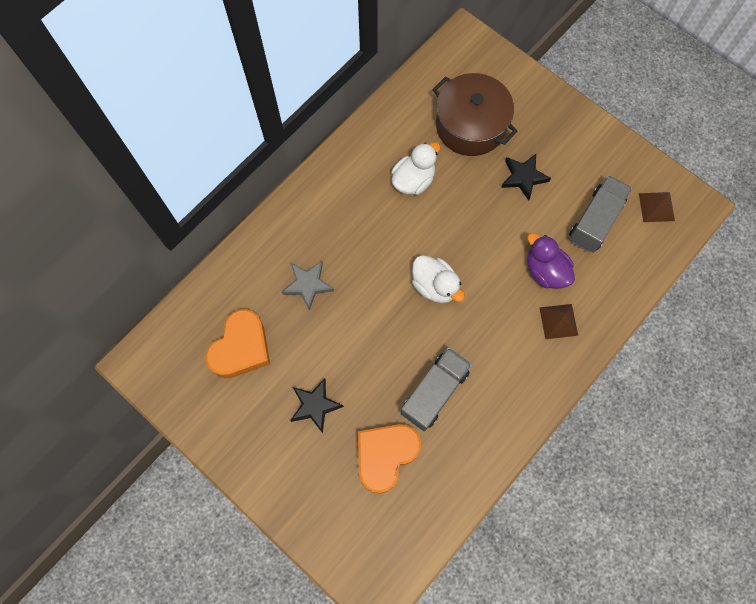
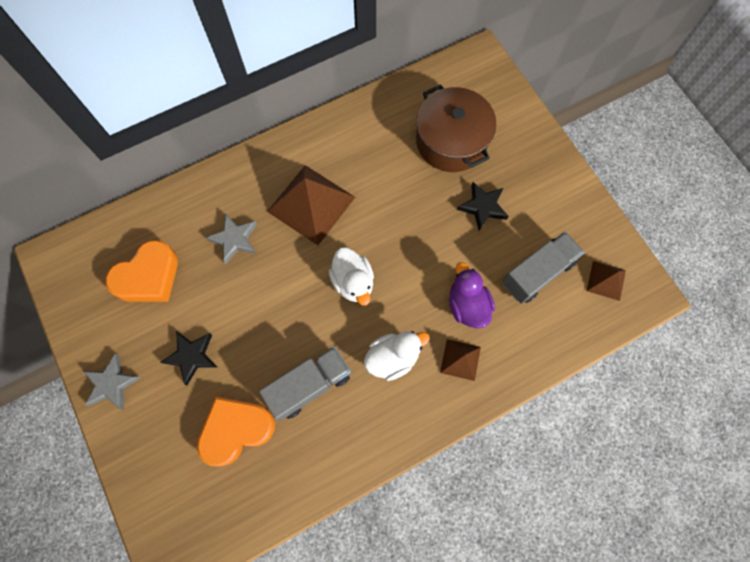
camera: 20 degrees right, 0 degrees up
white duck [391,142,440,195] -> white duck moved to [364,331,430,381]
none -> grey star [83,354,141,410]
none -> brown pyramid [267,165,355,245]

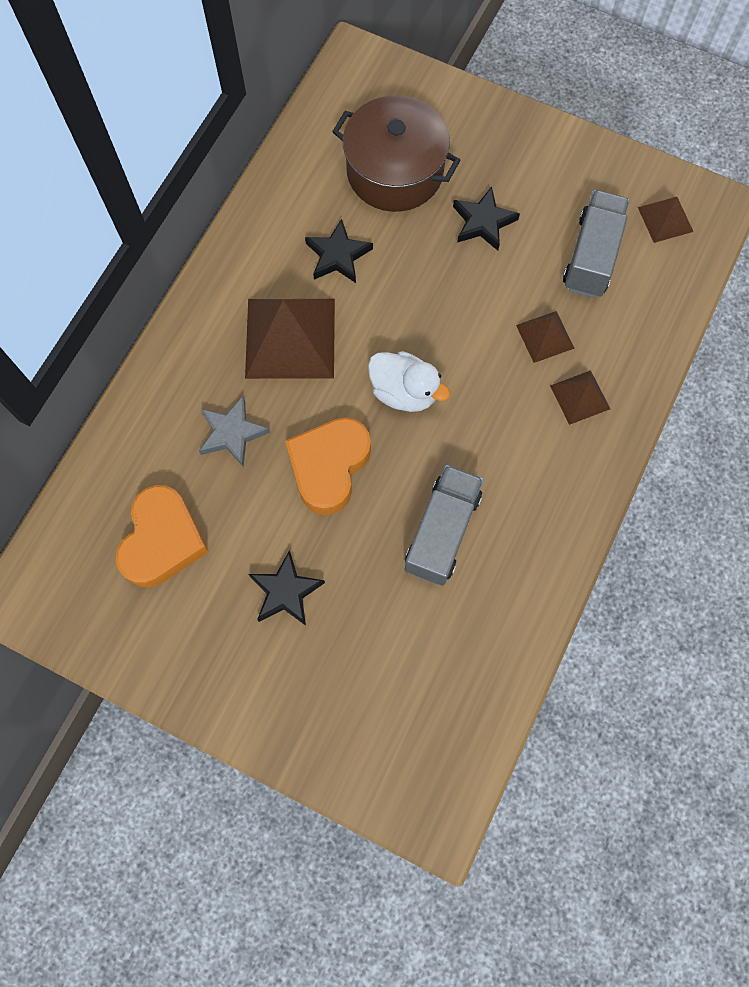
camera: 35 degrees left, 0 degrees up
grey star [83,354,141,410] -> none
orange heart [197,397,275,467] -> orange heart moved to [285,417,371,515]
white duck [364,331,430,381] -> none
purple duck [449,262,495,328] -> brown pyramid [516,311,575,363]
none -> black star [305,219,373,283]

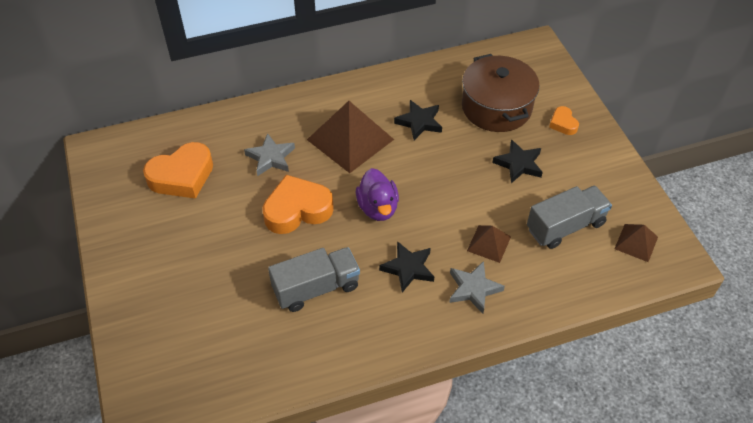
camera: 45 degrees right, 20 degrees down
black star [249,550,325,626] -> black star moved to [379,241,434,292]
white duck [368,351,450,412] -> purple duck [356,168,399,221]
brown pyramid [550,370,610,425] -> grey star [449,261,505,314]
none -> orange heart [549,106,579,135]

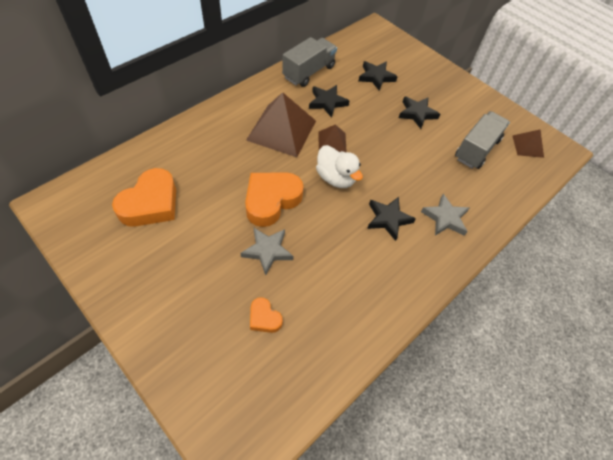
camera: 30 degrees left, 5 degrees up
grey star [244,133,295,176] -> grey star moved to [240,228,293,275]
grey truck [268,247,360,312] -> grey truck moved to [282,37,337,87]
purple duck [356,168,399,221] -> white duck [316,145,363,188]
brown pot [462,54,539,132] -> black star [359,61,398,91]
brown pyramid [467,225,511,263] -> brown pyramid moved to [318,125,347,152]
orange heart [549,106,579,135] -> orange heart moved to [250,297,283,333]

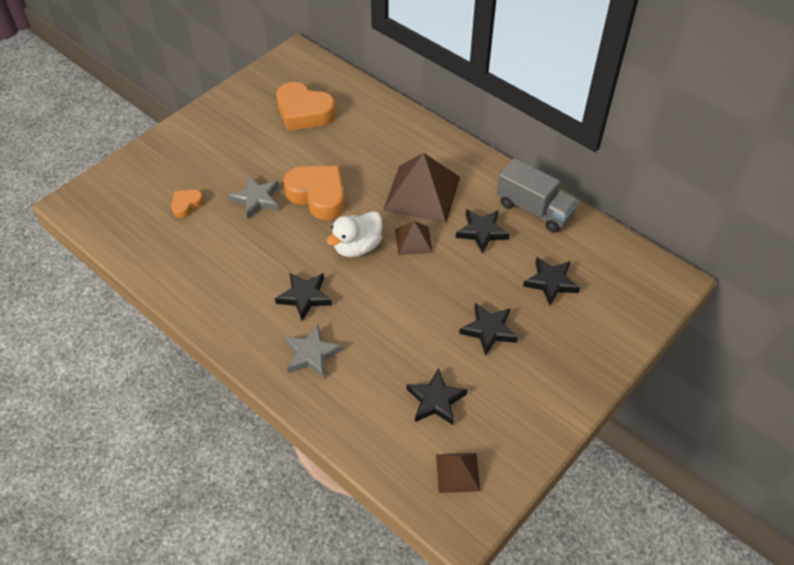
camera: 90 degrees right, 5 degrees down
grey truck [455,111,510,169] -> black star [406,368,468,425]

